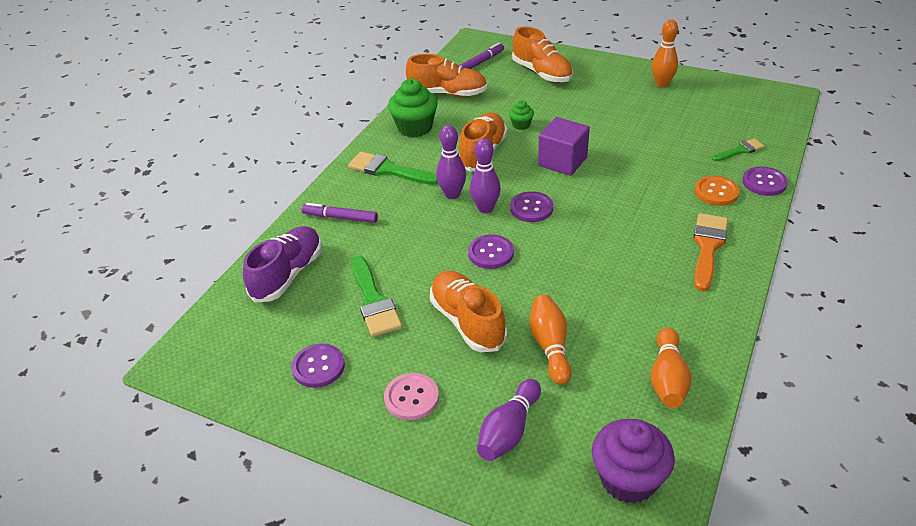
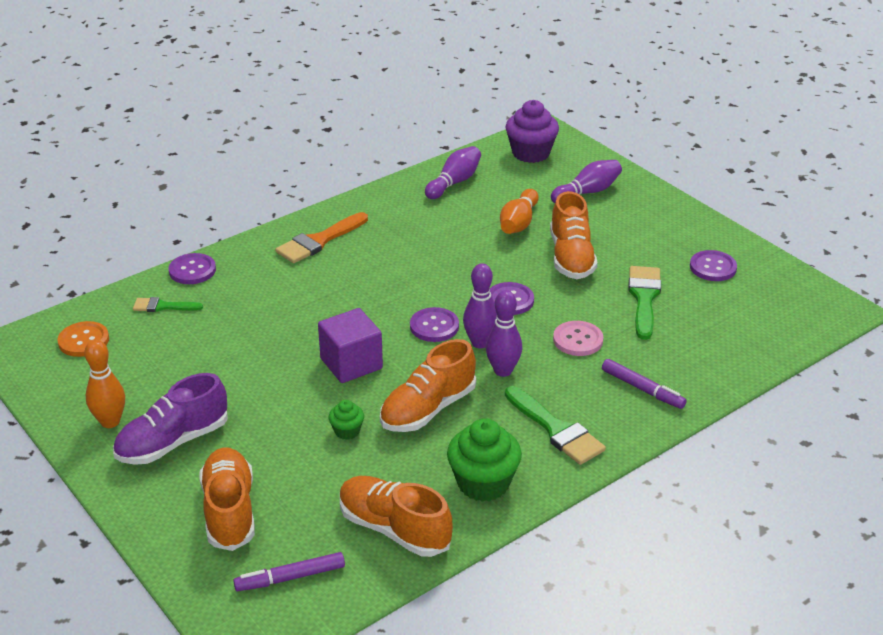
camera: 155 degrees left, 5 degrees down
purple shoe [243,226,322,302] -> purple shoe moved to [113,373,228,465]
pink button [384,373,439,420] -> pink button moved to [553,321,603,356]
orange bowling pin [651,327,692,408] -> purple bowling pin [425,146,481,199]
orange button [694,176,740,206] -> orange button moved to [57,321,109,357]

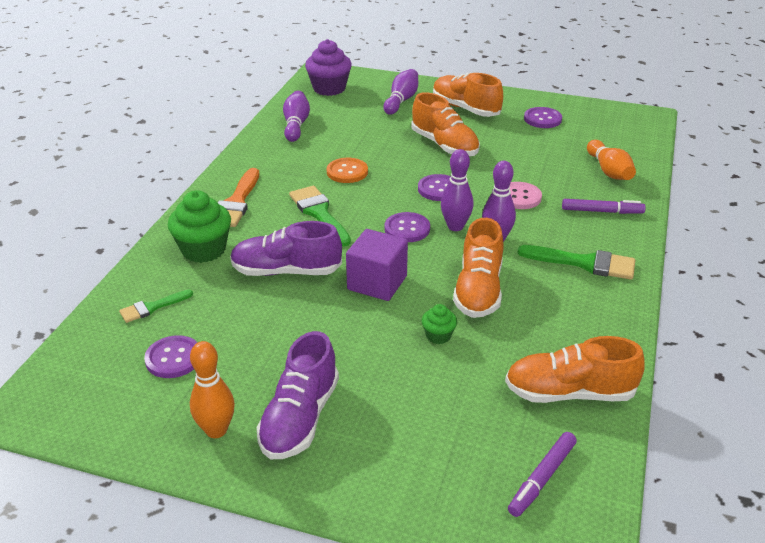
camera: 35 degrees left, 0 degrees up
orange button [57,321,109,357] -> orange button moved to [327,158,368,183]
purple button [169,253,216,284] -> purple button moved to [144,335,198,378]
orange shoe [200,447,255,551] -> orange shoe moved to [433,73,503,117]
green cupcake [447,418,522,502] -> green cupcake moved to [168,190,231,263]
orange bowling pin [500,189,539,234] -> orange bowling pin moved to [587,140,636,180]
green brush [628,266,661,340] -> green brush moved to [289,186,351,247]
none -> purple shoe [230,221,342,276]

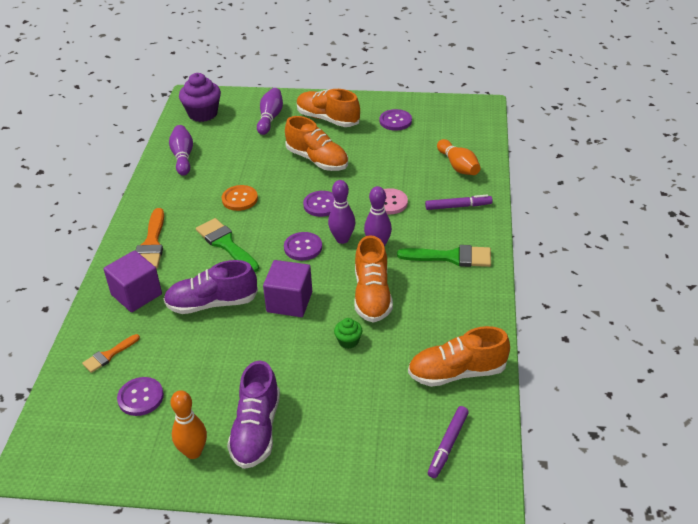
camera: 10 degrees left, 5 degrees up
green brush [119,290,193,323] -> orange brush [82,334,140,373]
green cupcake [168,190,231,263] -> purple cube [104,250,162,312]

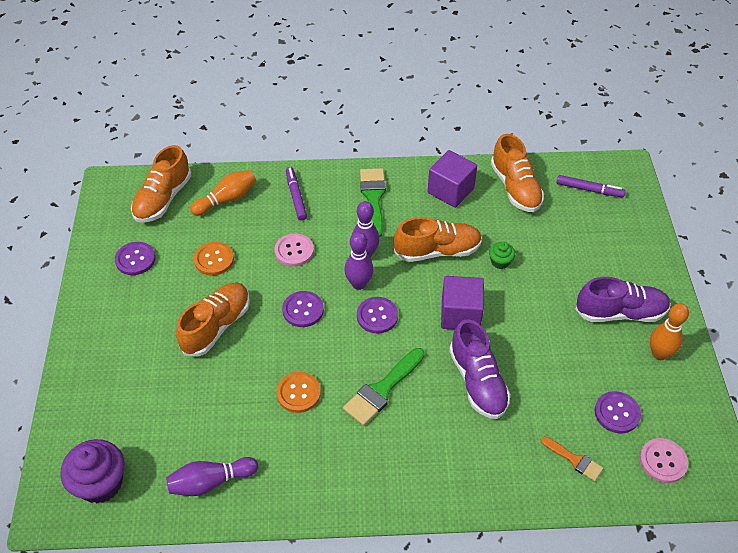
camera: 100 degrees left, 10 degrees up
purple cube [104,250,162,312] -> purple cube moved to [428,150,477,208]
orange brush [135,208,164,269] -> none
purple bowling pin [257,88,283,135] -> none
orange shoe [297,89,360,127] -> orange shoe moved to [131,145,191,223]
none -> orange button [194,242,234,276]
none -> pink button [640,438,688,483]

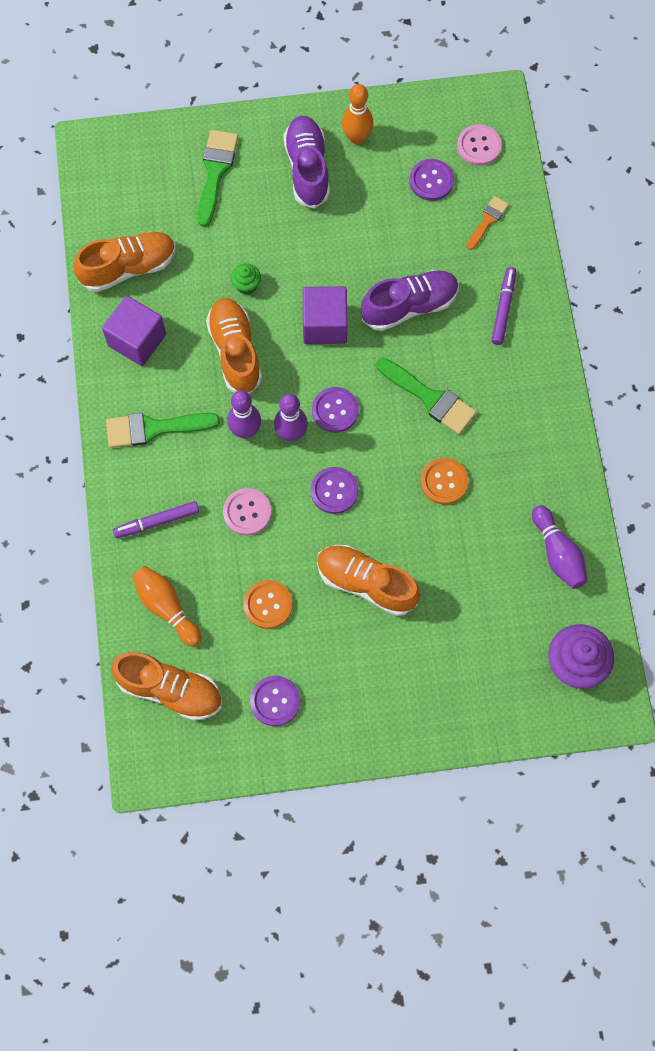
camera: 95 degrees left, 20 degrees up
purple marker [556,175,626,198] -> purple marker moved to [492,267,516,345]
none -> green brush [197,130,238,227]

